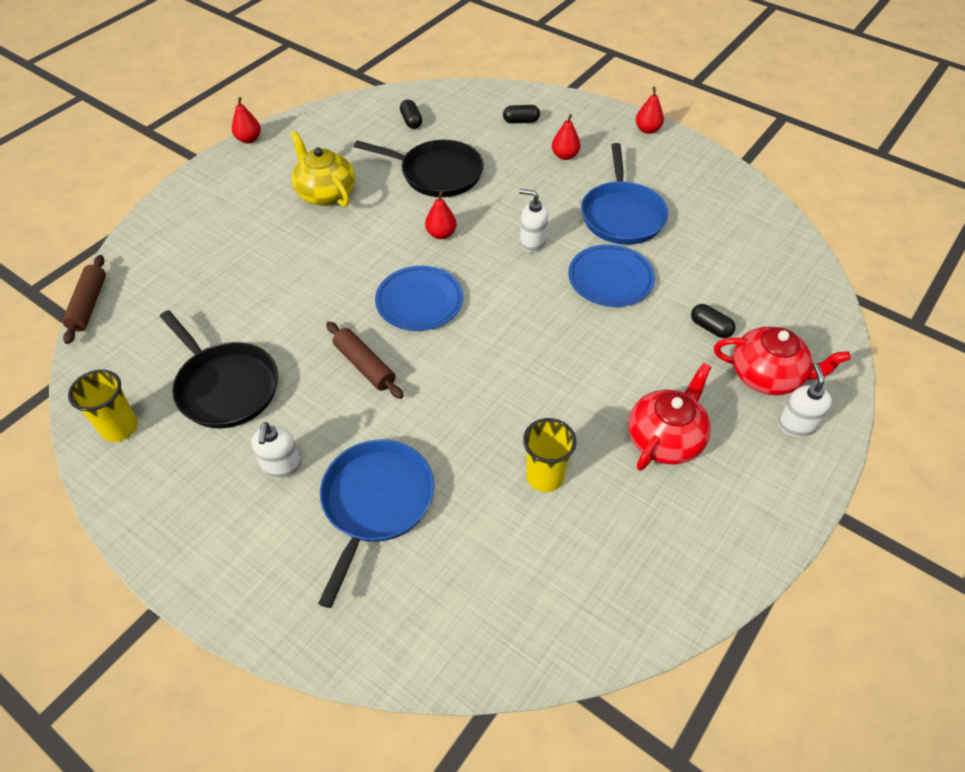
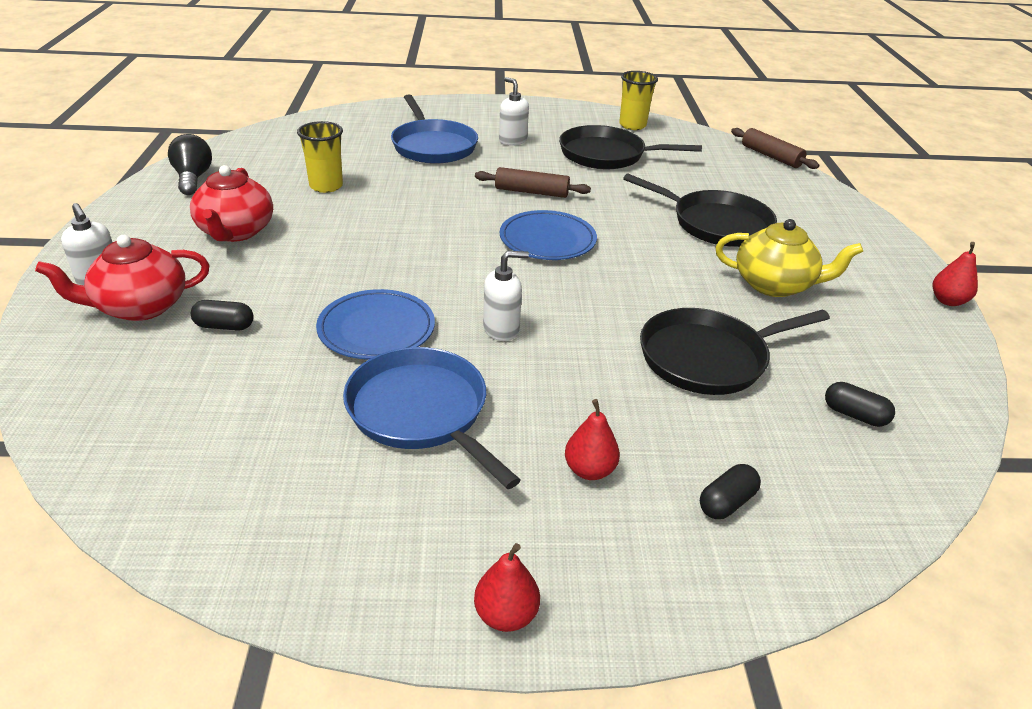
camera: 140 degrees right, 15 degrees down
red pear [425,190,457,239] -> none
none -> black light bulb [168,134,212,195]
none -> black pan [623,174,777,247]

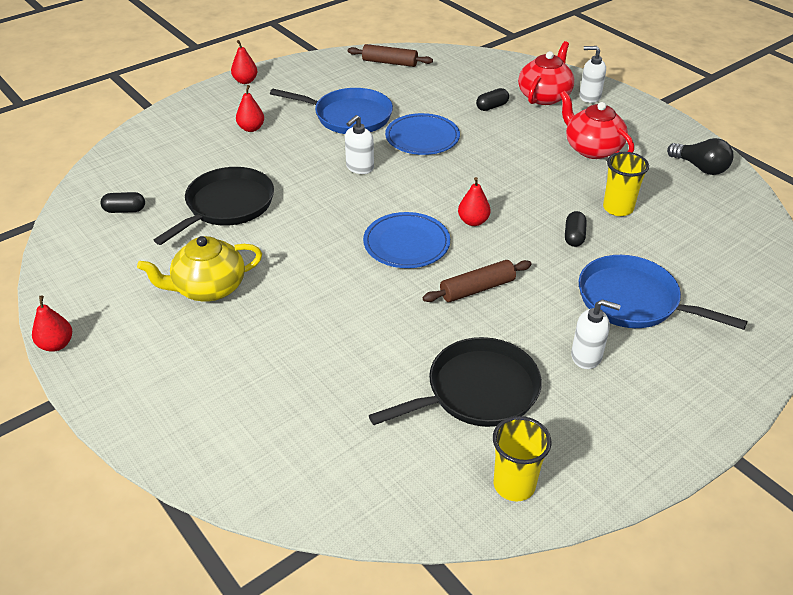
camera: 145 degrees right, 5 degrees up
black pan [623,174,777,247] -> none
black capsule [700,464,761,519] -> black capsule moved to [565,211,587,247]
brown rolling pin [731,128,819,169] -> brown rolling pin moved to [348,44,433,67]
none -> red pear [458,177,491,226]

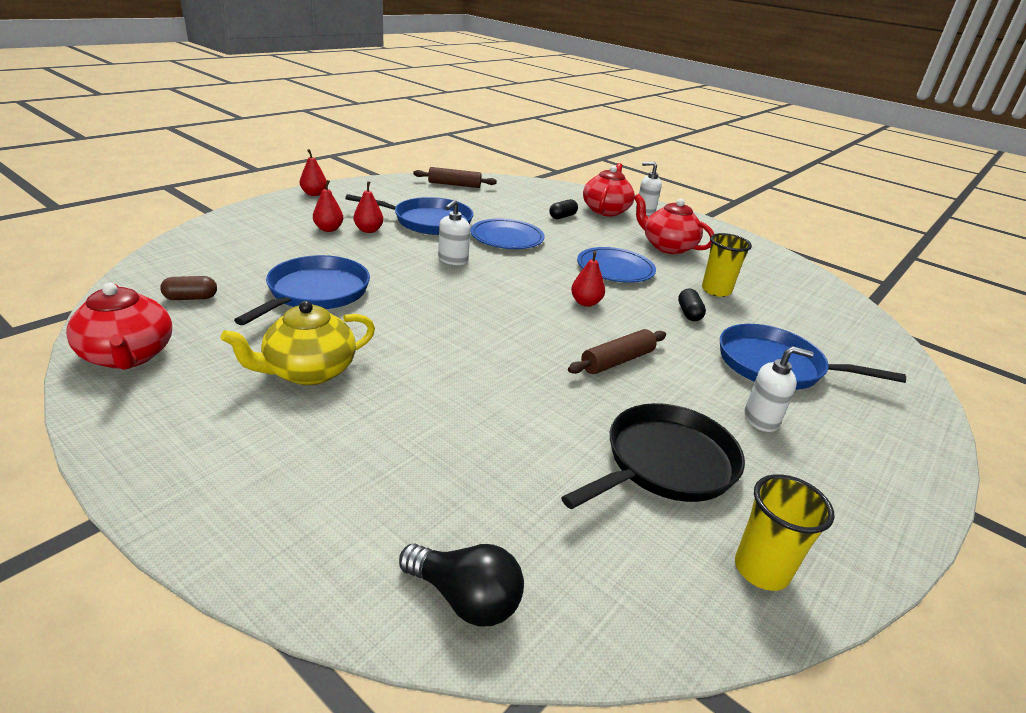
camera: 15 degrees left, 10 degrees down
red pear [32,296,72,352] -> red pear moved to [354,181,383,233]
black capsule [100,192,145,213] -> brown capsule [160,276,217,300]
black pan [154,167,274,245] -> blue pan [234,255,370,325]
blue plate [363,212,450,268] -> blue plate moved to [577,247,656,283]
black light bulb [667,138,733,175] -> black light bulb moved to [399,543,524,626]
none -> red teapot [66,283,172,370]

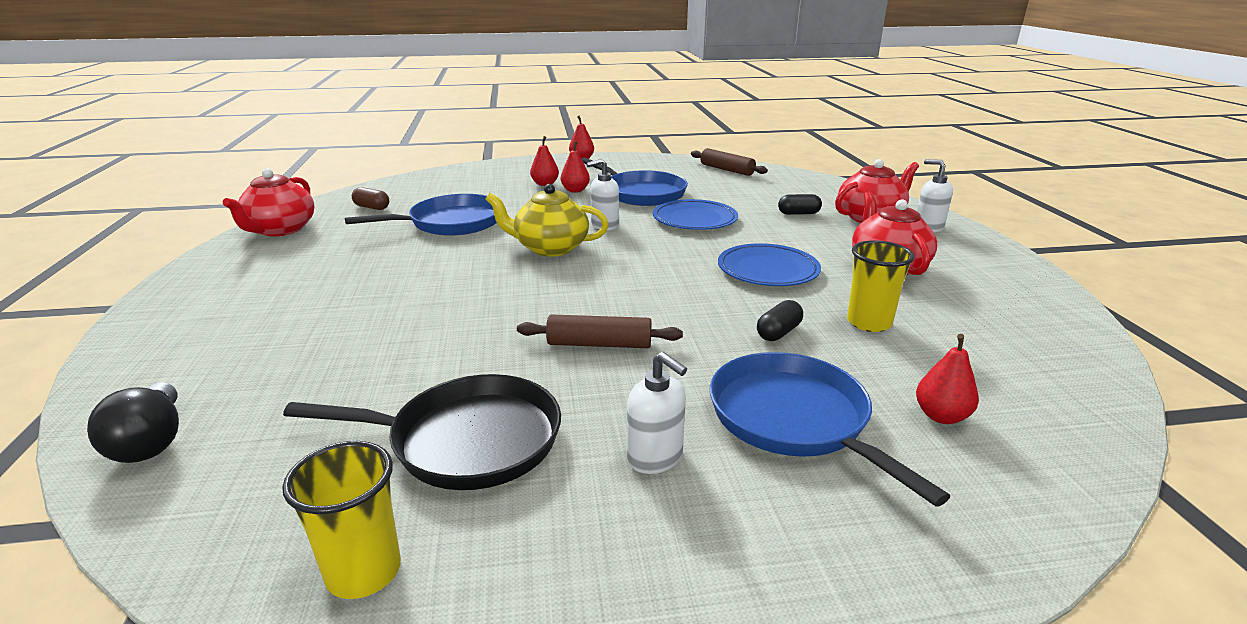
camera: 45 degrees right, 5 degrees down
yellow teapot [221,301,375,385] -> yellow teapot moved to [485,184,609,257]
red pear [571,251,605,307] -> red pear moved to [916,334,979,424]

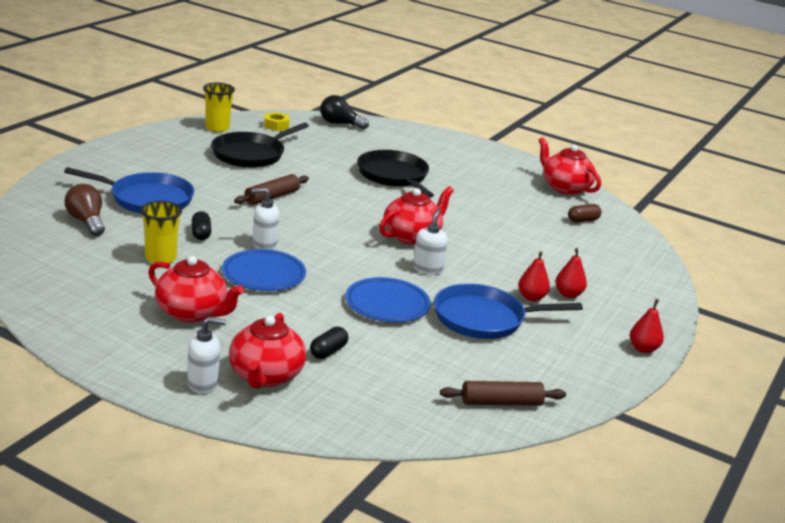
camera: 125 degrees right, 0 degrees up
blue pan [345,194,497,236] -> none
yellow teapot [485,184,609,257] -> red teapot [379,186,454,245]
white soap dispenser [627,352,687,474] -> white soap dispenser moved to [251,188,279,250]
red pear [916,334,979,424] -> brown light bulb [65,184,105,236]
none -> yellow nut [264,112,289,131]
none -> black pan [357,150,434,198]

